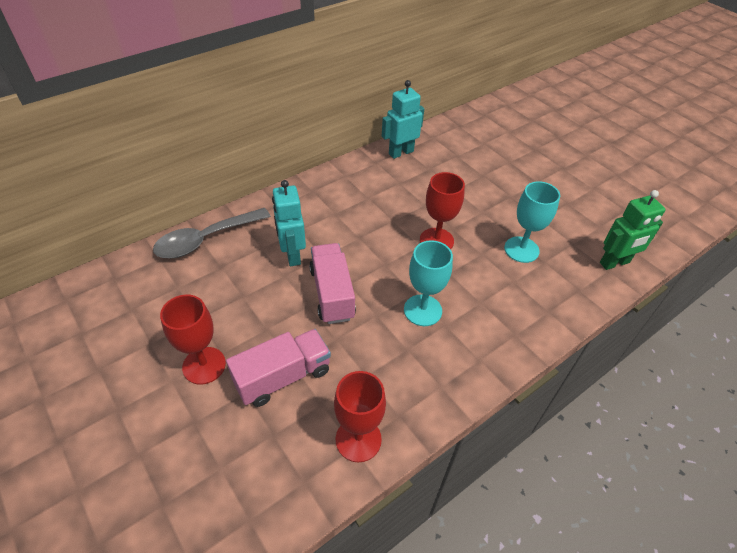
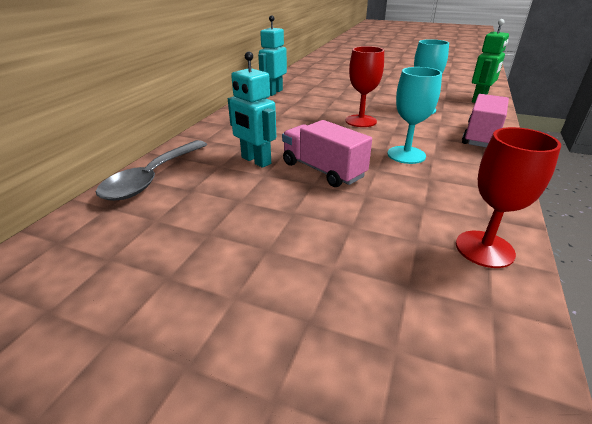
camera: 30 degrees left, 15 degrees down
red goblet [160,294,226,385] -> none
pink truck [226,329,331,407] -> pink truck moved to [462,94,509,147]

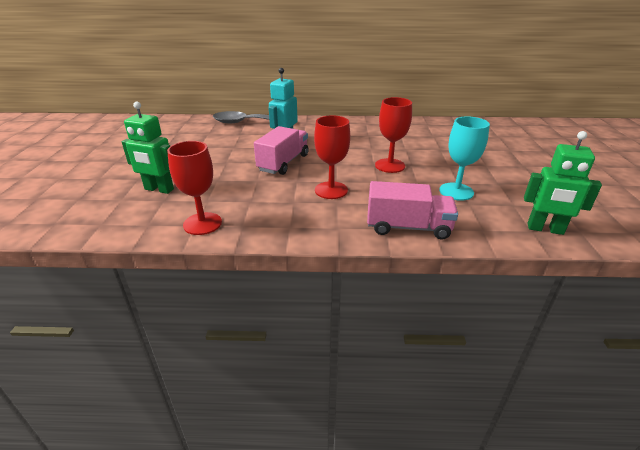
camera: 70 degrees right, 0 degrees up
turquoise robot [258,15,287,96] -> none
turquoise goblet [388,67,442,164] -> red goblet [314,115,350,199]
none -> green robot [122,101,174,194]

